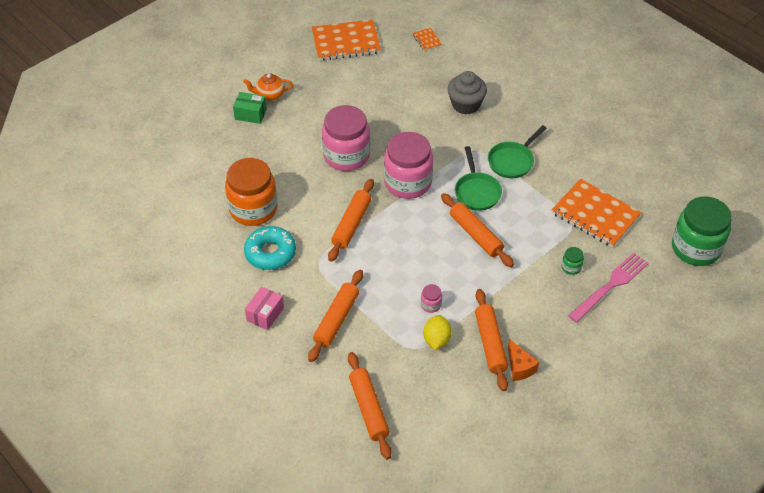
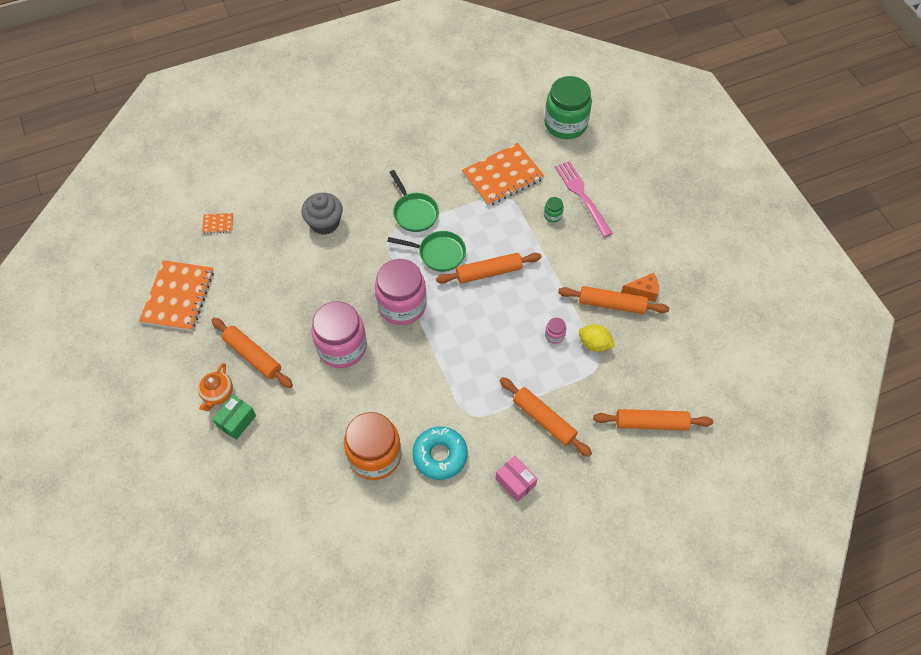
camera: 70 degrees left, 10 degrees up
orange rolling pin [328,179,374,262] -> orange rolling pin moved to [211,318,293,388]

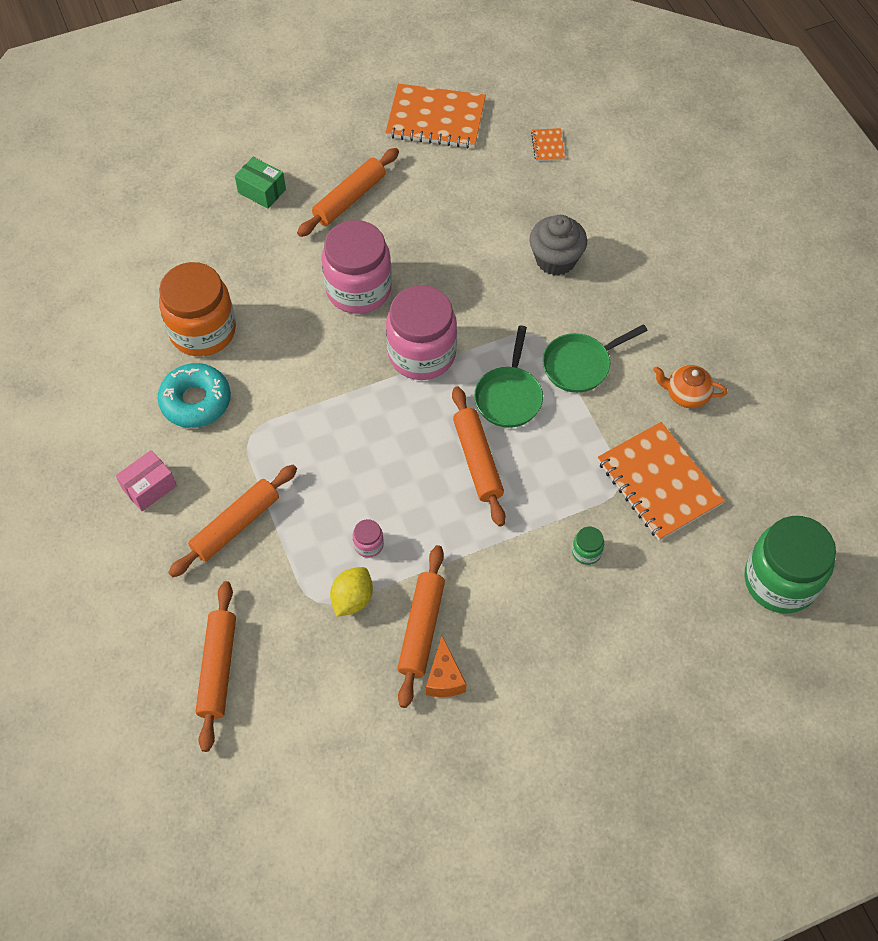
camera: 90 degrees right, 0 degrees up
orange teapot [198,363,233,411] -> orange teapot moved to [653,365,728,408]
pink fork [555,161,613,237] -> none

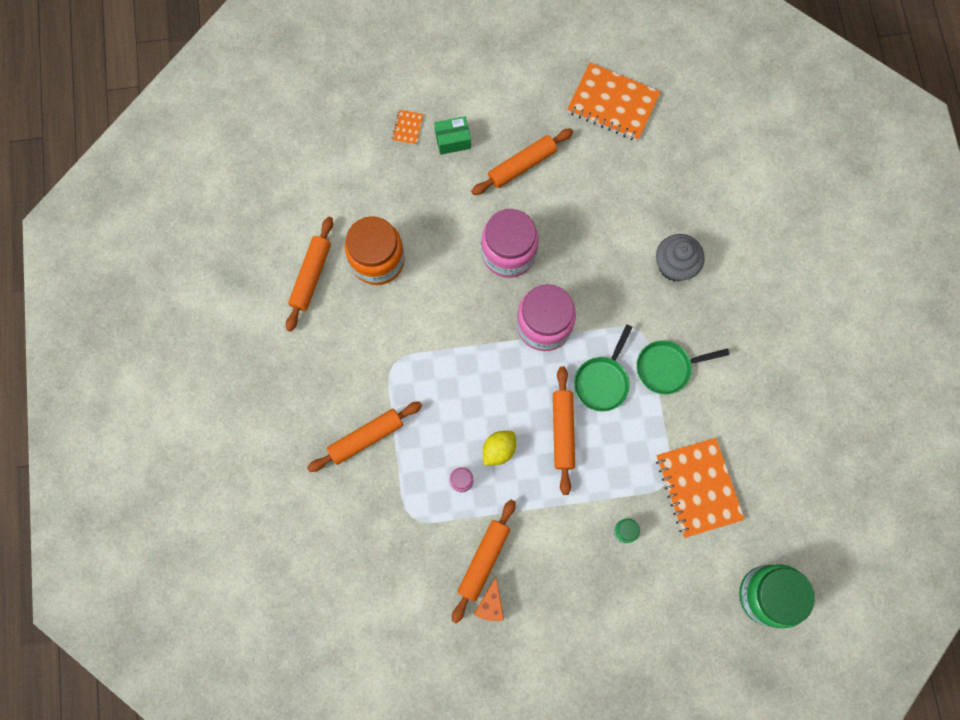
camera: 15 degrees right, 15 degrees up
pink box [116,450,177,511] -> none
turquoise donut [158,363,231,428] -> none
orange rolling pin [196,581,236,752] -> orange rolling pin moved to [286,217,333,332]
green box [235,157,286,209] -> green box turned 60 degrees counterclockwise [434,116,471,155]
yellow lemon [330,567,373,617] -> yellow lemon moved to [483,431,516,465]
orange notebook [531,128,565,161] -> orange notebook moved to [392,110,423,145]
orange teapot [653,365,728,408] -> none

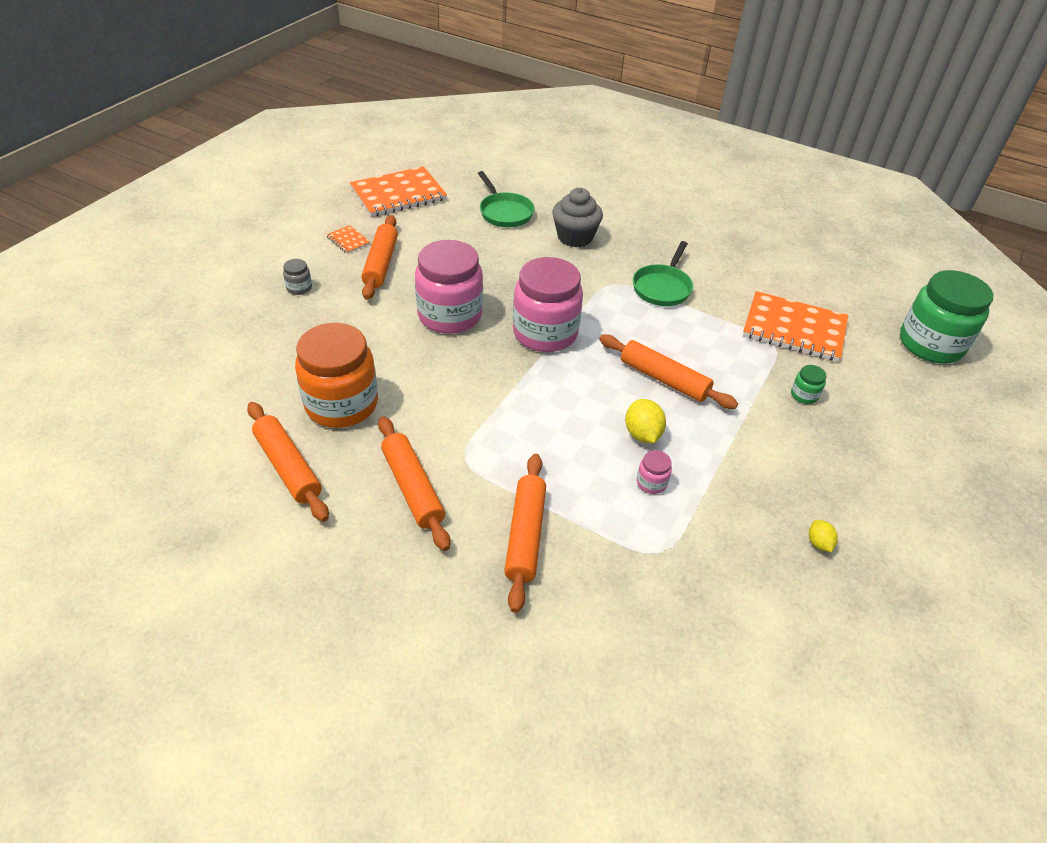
camera: 55 degrees left, 30 degrees down
orange notebook [392,110,423,145] -> orange notebook moved to [326,225,370,253]
green box [434,116,471,155] -> grey jar [283,259,312,295]
orange rolling pin [452,499,516,624] -> orange rolling pin moved to [378,416,450,551]
orange cheese [474,577,504,621] -> yellow lemon [809,520,838,552]
green pan [574,324,633,412] -> green pan moved to [478,171,535,227]

